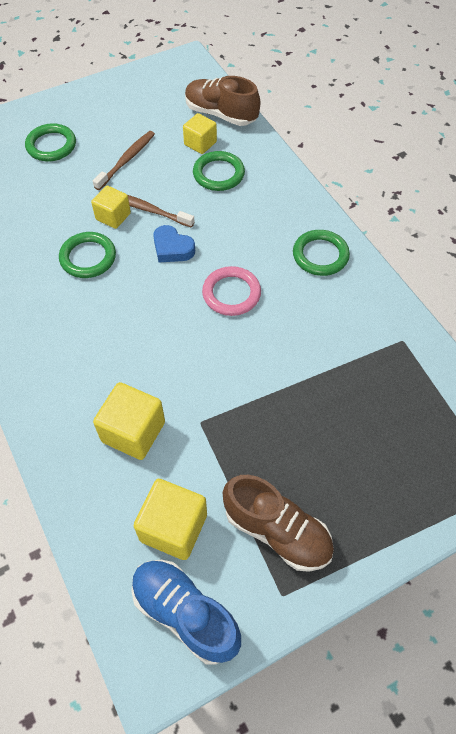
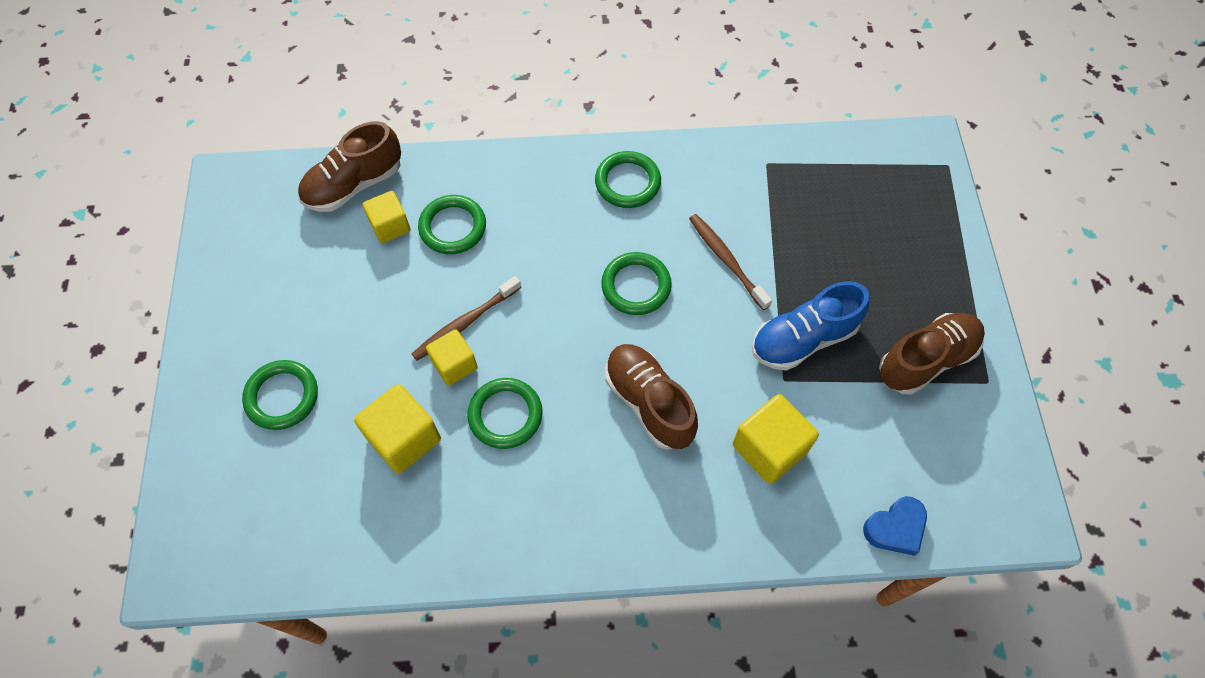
camera: 65 degrees left, 5 degrees up
brown toothbrush [93,131,155,190] -> brown toothbrush moved to [689,214,772,310]
blue shoe [131,560,241,665] -> blue shoe moved to [752,281,870,371]
yellow cube [134,479,207,560] -> yellow cube moved to [354,384,441,474]
blue heart [153,225,195,263] -> blue heart moved to [863,496,927,556]
pink ring [202,266,261,316] -> green ring [601,252,672,315]
none -> brown shoe [605,344,698,450]

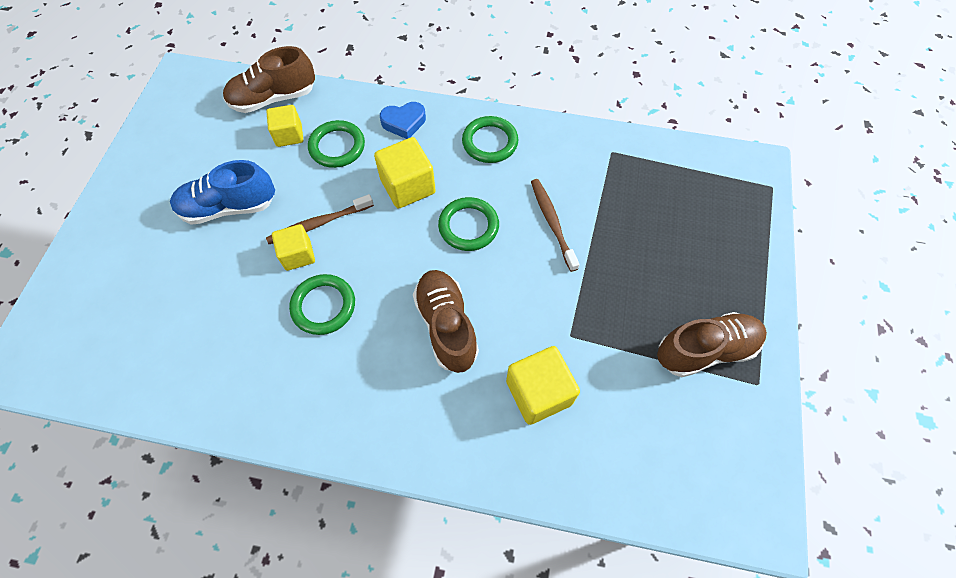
camera: 15 degrees right, 0 degrees up
green ring [242,360,318,430] -> none
yellow cube [354,384,441,474] -> yellow cube moved to [374,137,436,209]
blue shoe [752,281,870,371] -> blue shoe moved to [170,160,275,225]
blue heart [863,496,927,556] -> blue heart moved to [380,102,426,139]

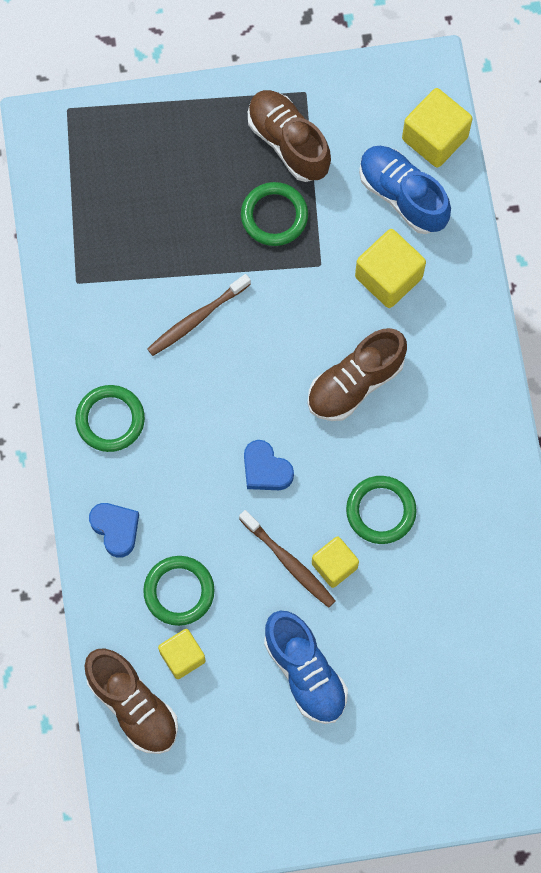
camera: 110 degrees left, 10 degrees up
yellow cube [374,137,436,209] -> yellow cube moved to [402,88,473,168]
green ring [438,197,499,251] -> green ring moved to [241,182,308,246]
none -> blue heart [244,440,294,490]
none -> blue shoe [359,146,451,234]

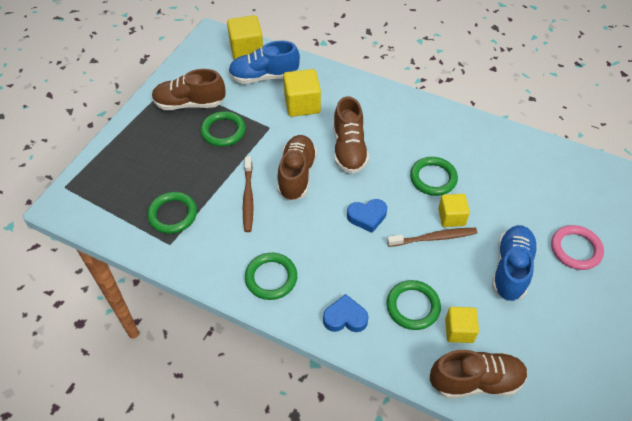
camera: 55 degrees left, 20 degrees down
blue shoe [264,610,348,724] -> blue shoe turned 75 degrees counterclockwise [492,225,538,301]
none -> green ring [147,192,197,234]
none -> brown shoe [277,135,317,201]
none -> pink ring [551,225,604,270]

